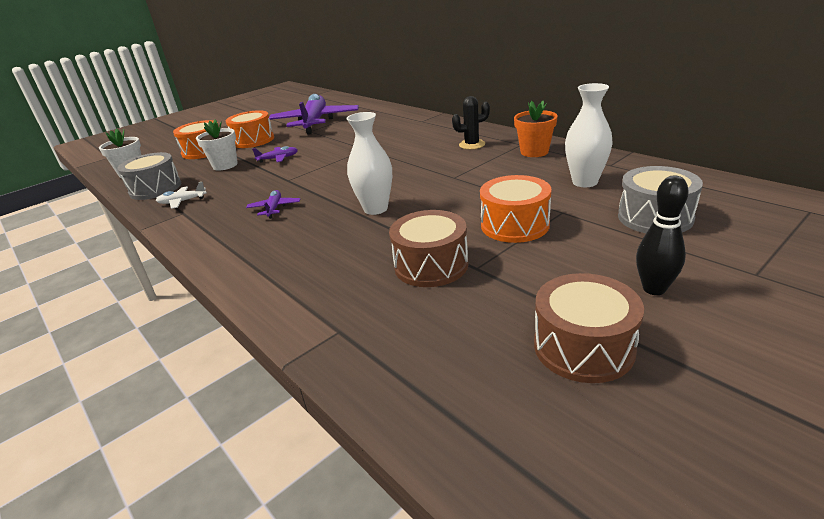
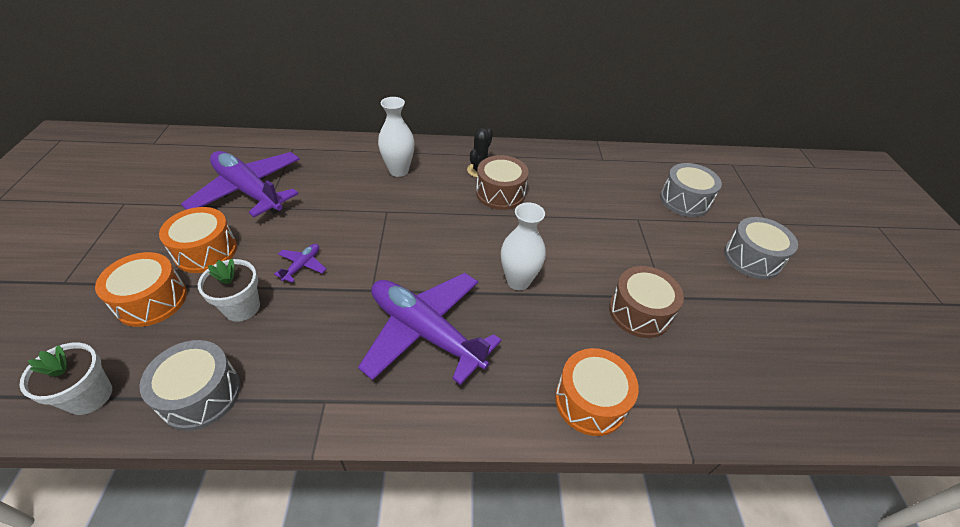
camera: 55 degrees left, 15 degrees up
white plane [156,182,207,209] -> none
purple plane [246,190,300,219] -> purple plane [358,273,501,385], size x2.47
orange drum [480,175,551,243] -> orange drum moved to [555,348,639,436]
orange flower pot [514,100,558,157] -> none
brown drum [534,273,644,383] -> brown drum moved to [476,155,529,210]
white vase [565,83,613,187] -> white vase moved to [378,97,415,177]
black bowling pin [636,176,689,295] -> grey drum [724,217,798,279]

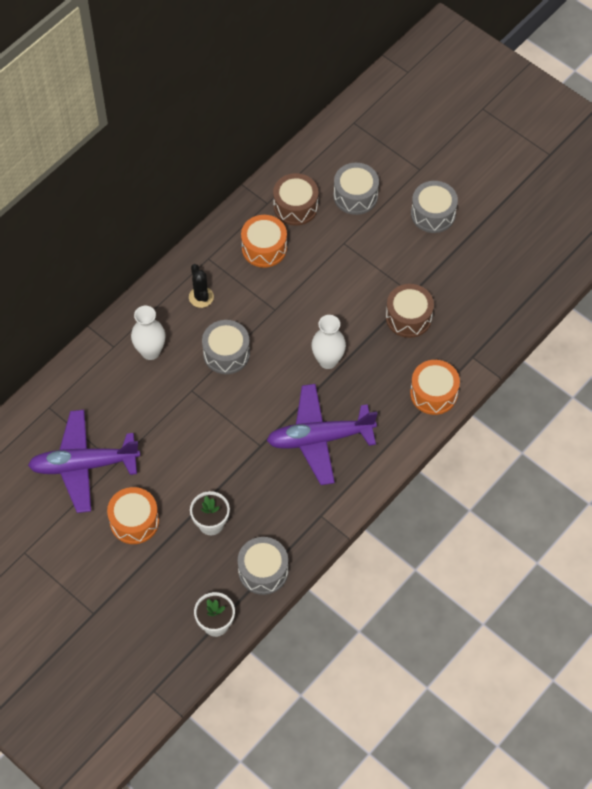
camera: 45 degrees left, 15 degrees up
orange drum [95,252,187,327] -> orange drum moved to [241,215,287,268]
purple plane [274,244,327,283] -> none
brown drum [476,155,529,210] -> brown drum moved to [273,173,319,226]
none -> grey drum [202,320,250,374]

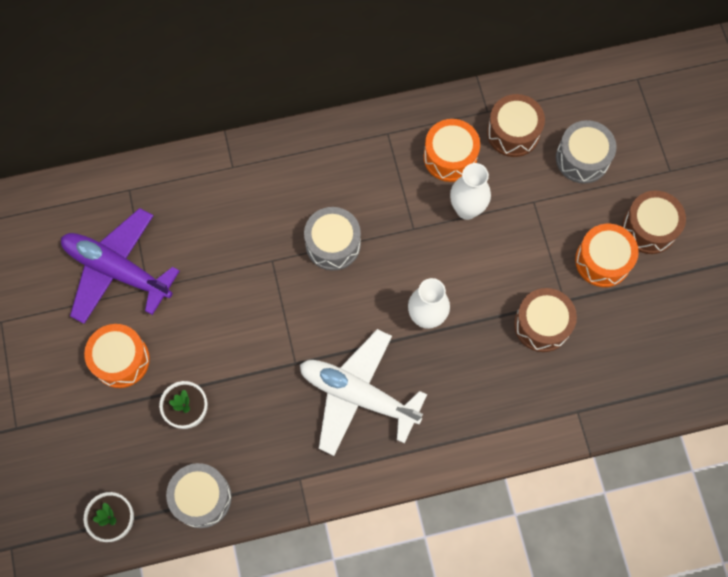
camera: 35 degrees right, 10 degrees up
white vase [131,306,165,360] -> white vase moved to [450,163,491,220]
black cactus [189,264,214,308] -> none
purple plane [267,384,377,485] -> white plane [300,329,427,456]
orange drum [410,360,460,415] -> orange drum moved to [575,224,639,287]
grey drum [411,181,458,233] -> brown drum [622,191,686,254]

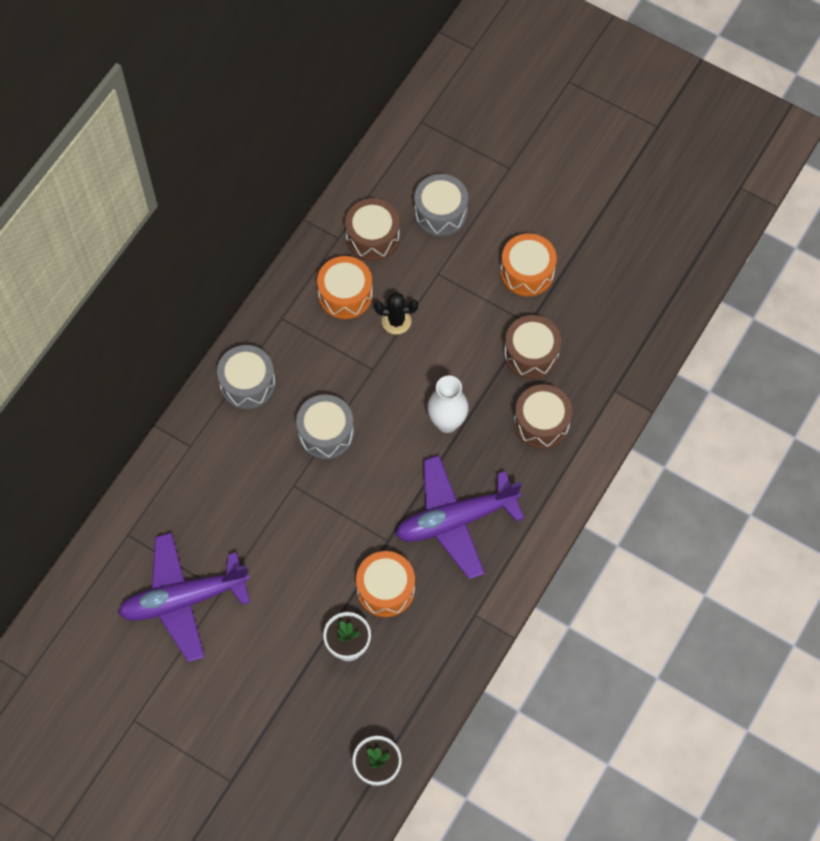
camera: 45 degrees left, 5 degrees down
orange drum [84,324,150,388] -> orange drum moved to [356,551,415,617]
grey drum [166,463,232,528] -> grey drum moved to [217,345,276,409]
white plane [300,329,427,456] -> purple plane [396,455,524,579]
white vase [450,163,491,220] -> black cactus [374,292,418,334]
brown drum [622,191,686,254] -> brown drum moved to [514,384,572,449]

